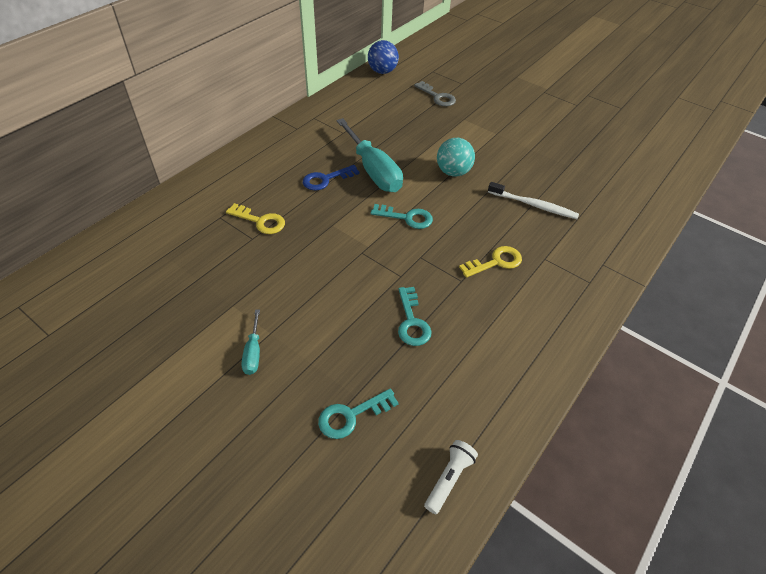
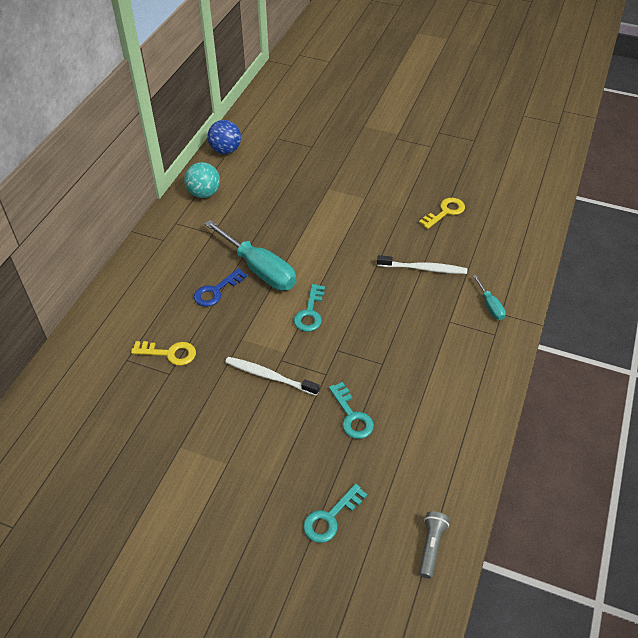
camera: 15 degrees left, 0 degrees up
turquoise screwdriver [242,310,260,375] -> turquoise screwdriver moved to [473,275,506,320]
turquoise key [371,204,433,229] -> turquoise key turned 105 degrees clockwise [294,284,325,332]
grey key [414,81,456,106] -> none
white flashlight [424,440,478,514] -> grey flashlight [419,511,449,579]
turquoise ball [437,138,475,177] -> turquoise ball moved to [184,162,220,198]
yellow key [459,246,522,278] -> yellow key moved to [419,198,465,229]
none -> white toothbrush [225,357,319,396]

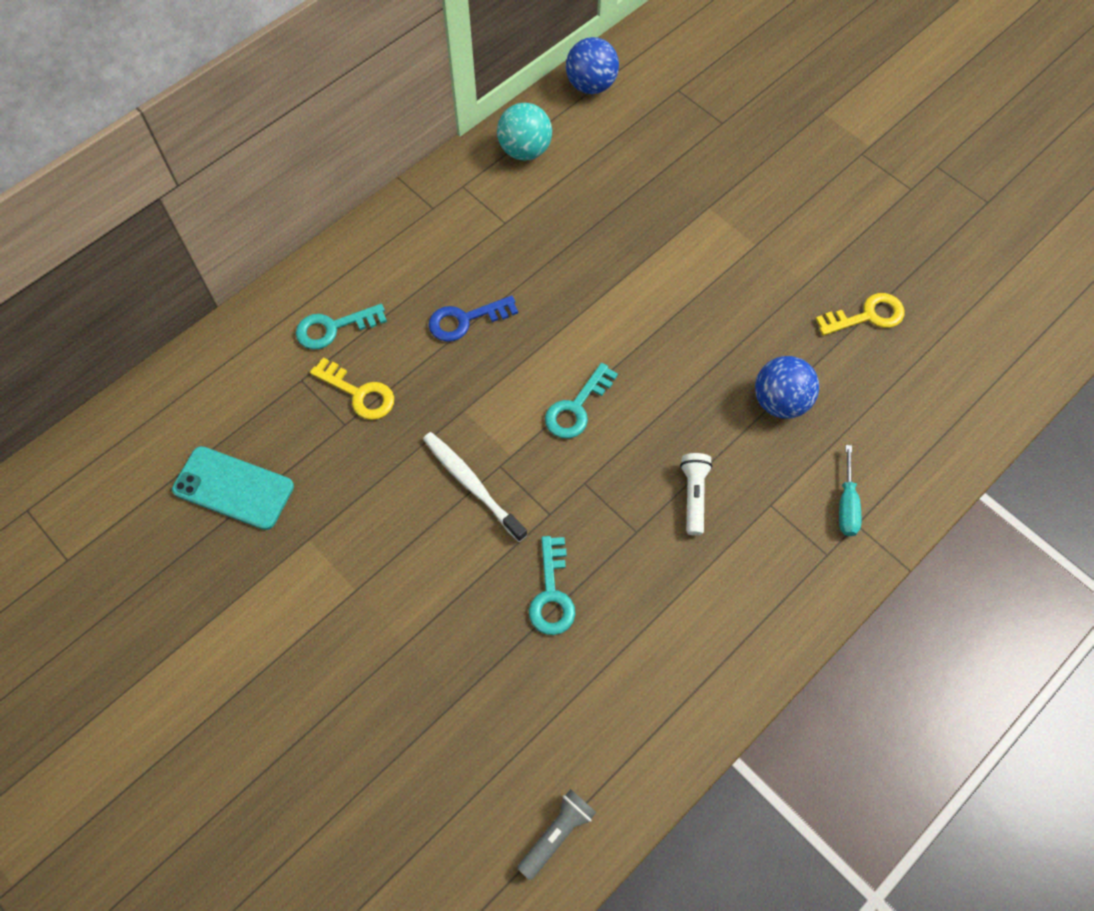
camera: 25 degrees right, 15 degrees up
turquoise screwdriver [204,220,296,290] -> none
turquoise key [303,484,367,543] -> turquoise key moved to [296,304,387,349]
white toothbrush [377,255,467,274] -> blue ball [755,356,819,418]
none -> turquoise phone [172,446,294,530]
none -> white flashlight [680,453,712,536]

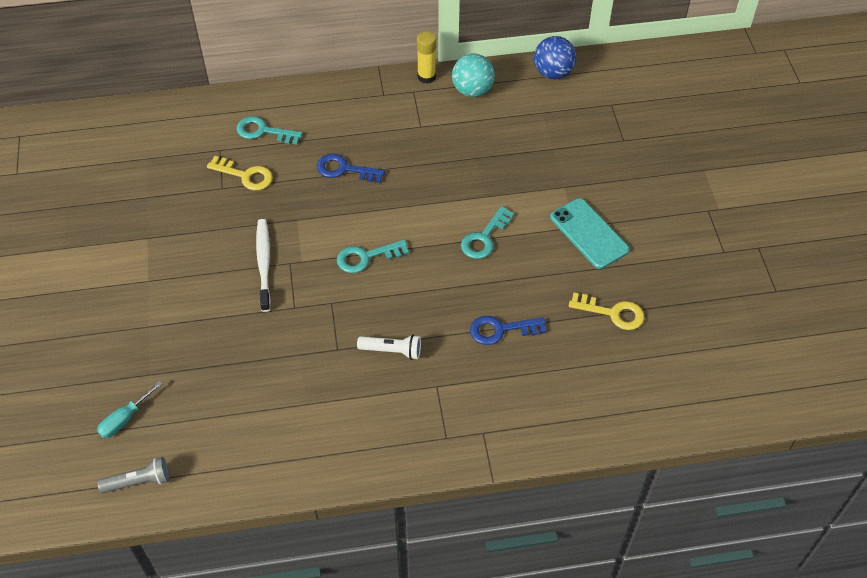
camera: 35 degrees right, 10 degrees down
turquoise phone [172,446,294,530] -> turquoise phone moved to [550,198,630,269]
yellow key [310,358,394,420] -> yellow key turned 45 degrees counterclockwise [207,156,273,190]
turquoise key [529,536,576,635] -> turquoise key moved to [461,206,514,259]
white flashlight [680,453,712,536] -> white flashlight turned 60 degrees clockwise [357,334,421,360]
blue ball [755,356,819,418] -> blue key [470,316,546,345]
turquoise screwdriver [839,445,861,536] -> turquoise screwdriver moved to [97,381,163,438]
none -> yellow glue stick [417,31,436,84]

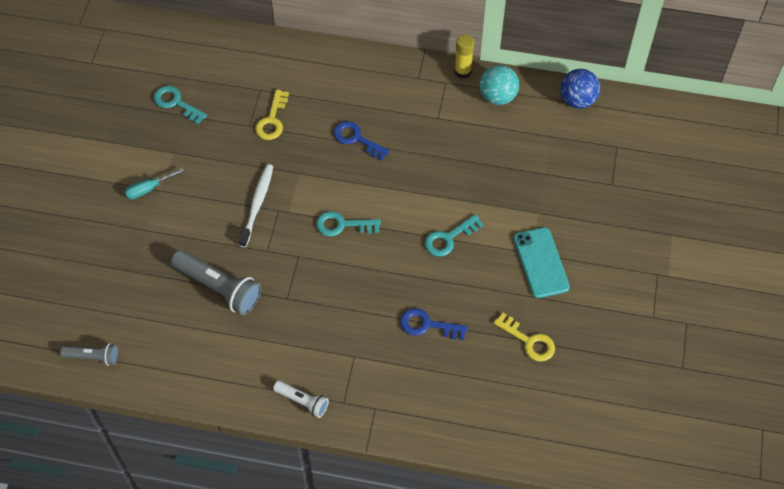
camera: 20 degrees right, 5 degrees up
turquoise screwdriver [97,381,163,438] -> turquoise screwdriver moved to [125,168,184,199]
yellow key [207,156,273,190] -> yellow key turned 60 degrees clockwise [255,89,289,140]
turquoise key [236,116,303,145] -> turquoise key moved to [154,86,207,124]
white flashlight [357,334,421,360] -> white flashlight moved to [273,381,329,418]
none -> grey flashlight [171,250,261,315]

